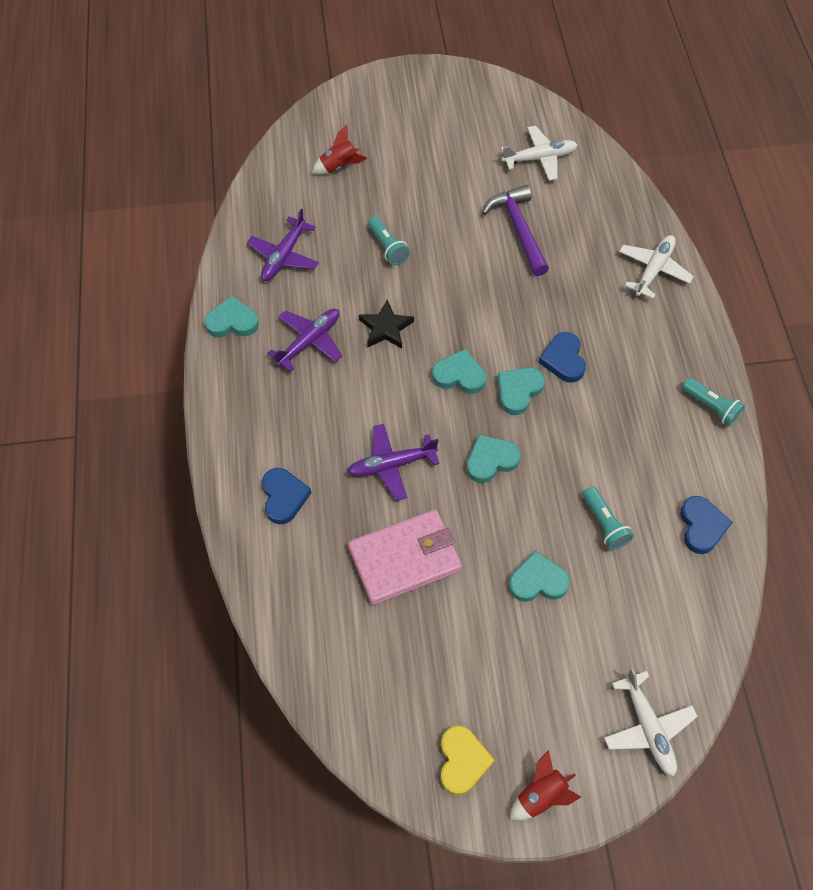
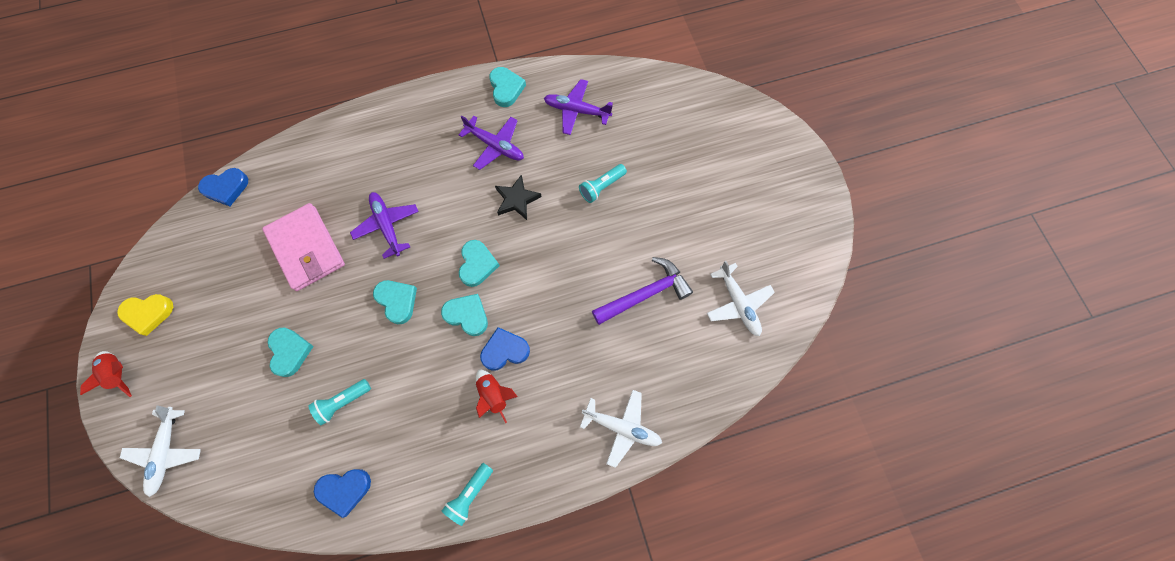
camera: 80 degrees right, 10 degrees up
blue heart [262,468,311,524] -> blue heart moved to [198,168,248,207]
red rocket [312,125,367,175] -> red rocket moved to [476,369,518,423]
white plane [604,668,698,776] -> white plane turned 60 degrees counterclockwise [120,406,201,497]

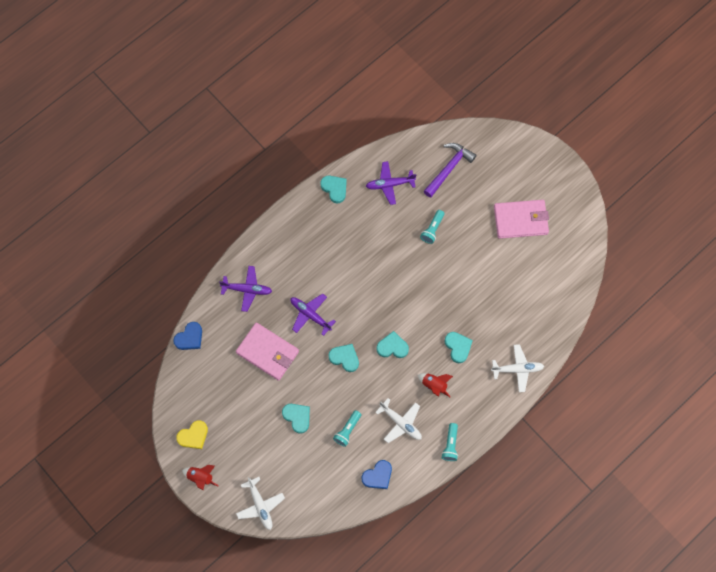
camera: 25 degrees left, 0 degrees up
purple plane [459,115,524,170] -> purple plane moved to [219,266,272,312]
turquoise heart [459,240,500,287] -> turquoise heart moved to [444,332,473,363]
blue heart [480,327,530,371] -> none
black star [495,174,542,220] -> none
purple hammer [592,257,693,325] -> purple hammer moved to [424,143,477,198]
white plane [707,261,775,336] -> white plane moved to [375,398,422,443]
none -> pink wallet [494,200,549,239]

